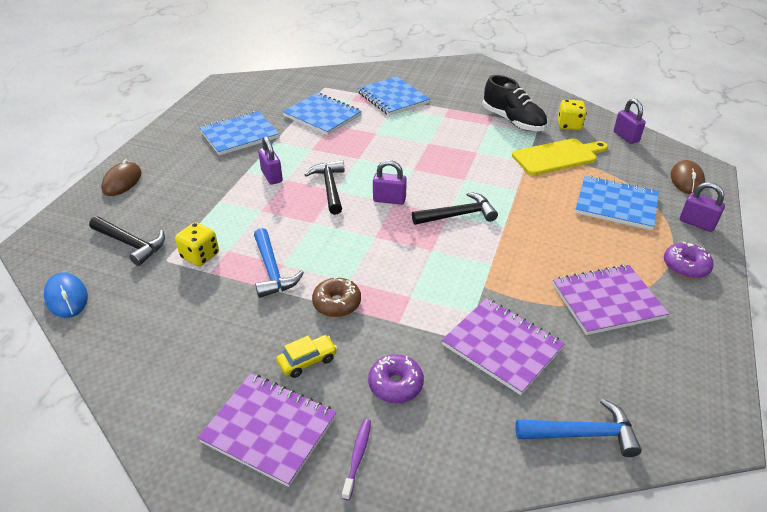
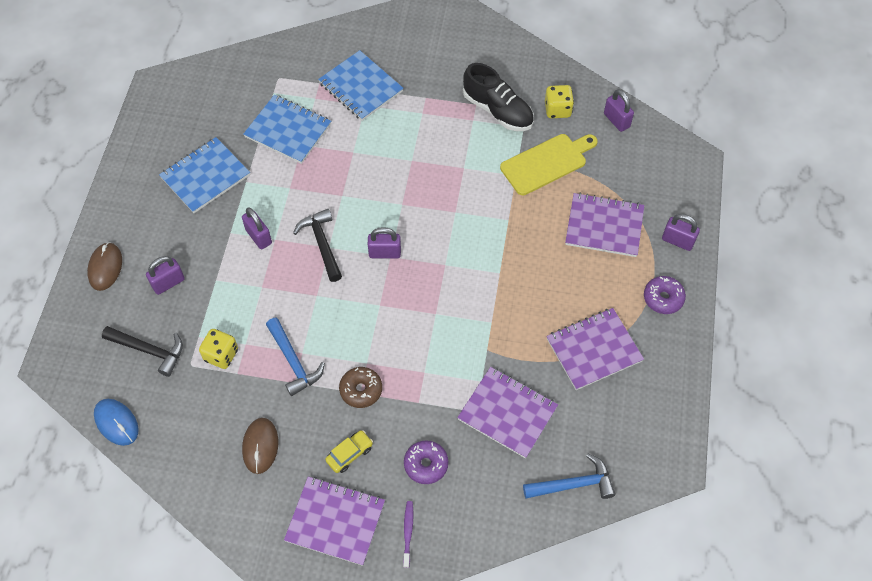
camera: 10 degrees left, 20 degrees up
black hammer [412,192,498,225] -> none
blue notebook [575,176,659,230] -> purple notebook [565,193,644,257]
brown mouse [671,160,705,194] -> brown mouse moved to [242,418,278,474]
none -> purple padlock [146,256,185,295]

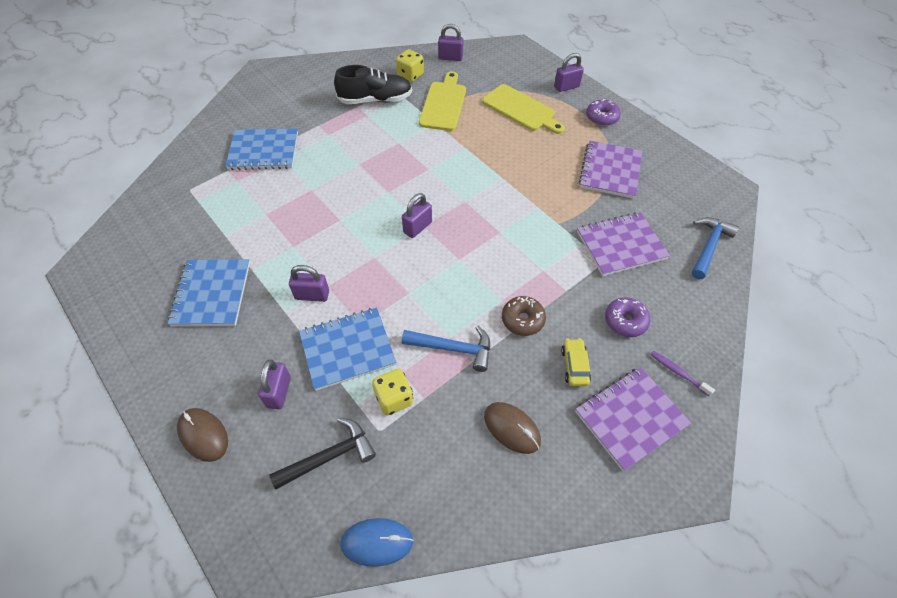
camera: 50 degrees left, 5 degrees down
blue notebook [243,95,331,164] -> blue notebook moved to [299,308,396,391]
black hammer [293,209,342,282] -> none
purple notebook [565,193,644,257] -> yellow cutting board [482,84,565,134]

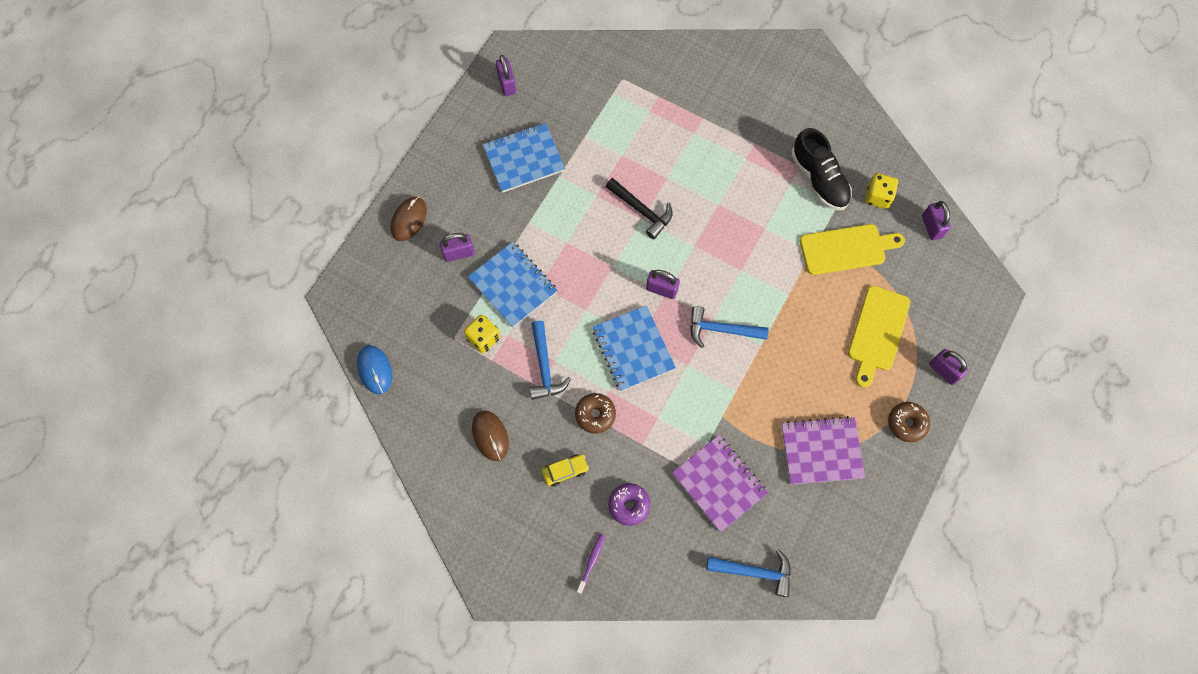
camera: 70 degrees right, 15 degrees up
blue notebook [225,128,298,170] -> blue notebook moved to [592,305,676,391]
black hammer [269,418,376,490] -> black hammer moved to [606,178,673,239]
purple padlock [289,265,329,302] -> purple padlock moved to [496,55,516,96]
brown mouse [484,402,541,454] -> brown mouse turned 45 degrees counterclockwise [472,410,509,461]
purple notebook [575,367,691,471] -> none
purple donut [586,99,621,126] -> brown donut [888,402,930,442]
none -> blue hammer [690,306,769,348]

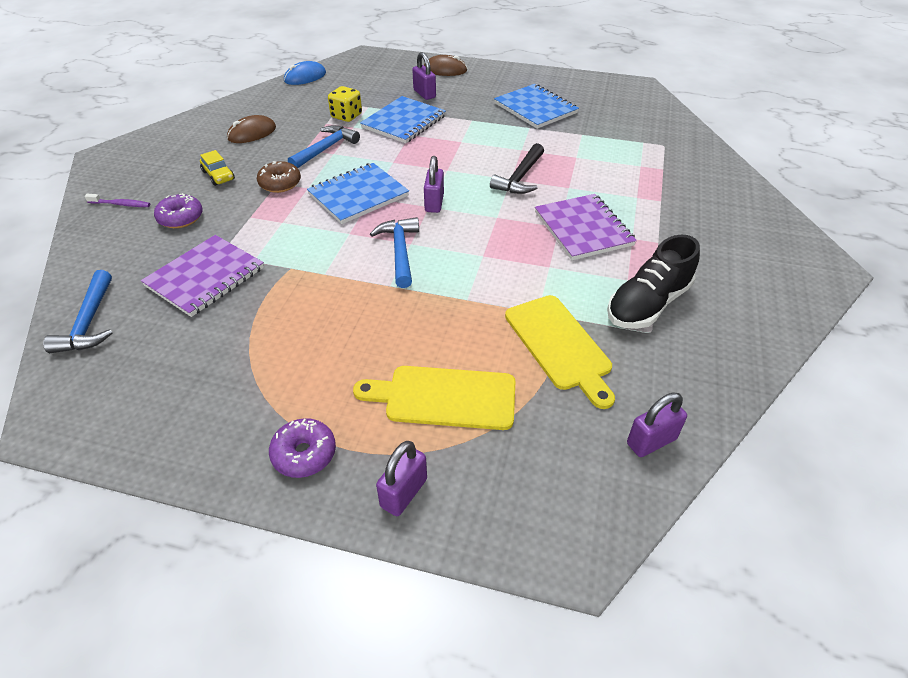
camera: 75 degrees right, 25 degrees down
purple padlock [496,55,516,96] -> none
blue hammer [530,321,571,400] -> blue hammer turned 150 degrees clockwise [288,125,360,168]
purple notebook [781,416,865,485] -> purple notebook moved to [535,194,637,260]
yellow dice [865,173,898,209] -> none
brown donut [888,402,930,442] -> purple donut [269,418,336,478]

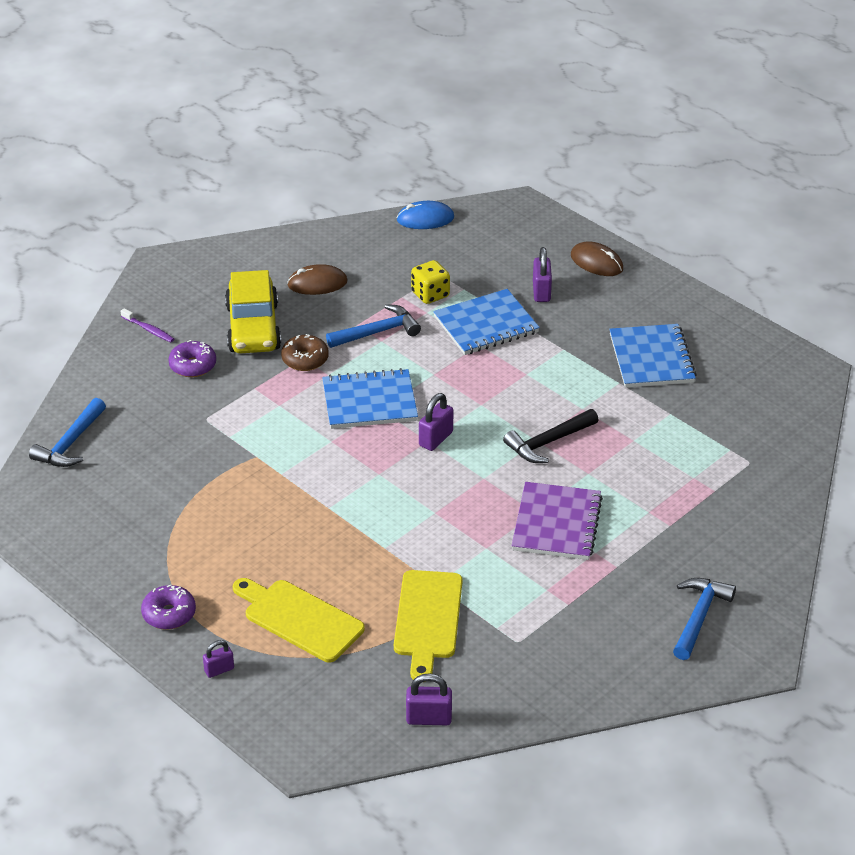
camera: 30 degrees right, 5 degrees down
purple notebook [141,235,264,317] -> none
yellow car [200,150,235,186] -> yellow car [225,270,281,353], size x2.13
blue hammer [370,217,419,288] -> blue hammer moved to [673,578,736,660]
purple padlock [376,441,427,516] -> purple padlock [203,640,234,678], size x0.66
black shoe [607,235,700,329] -> none

